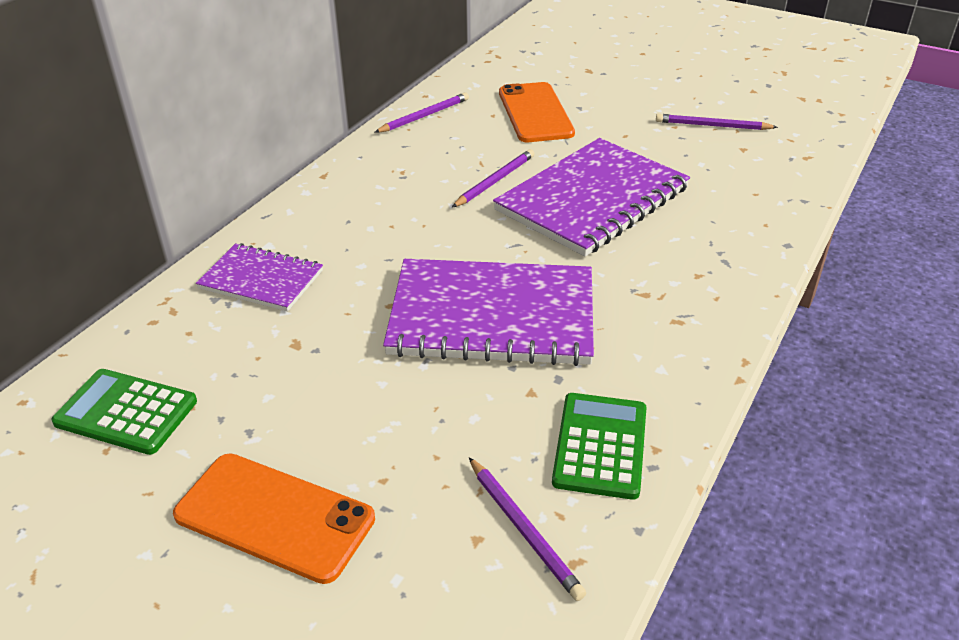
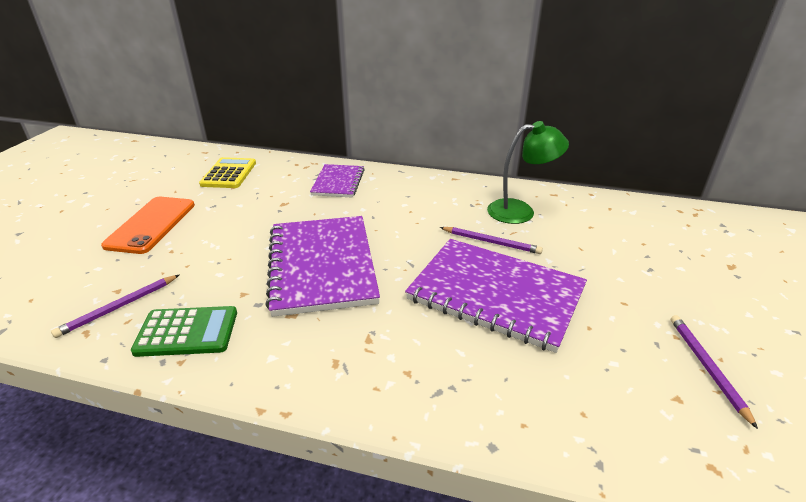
camera: 75 degrees right, 5 degrees down
green calculator [51,369,197,455] -> yellow calculator [199,157,256,188]
purple pencil [374,92,469,133] -> none
orange phone [499,82,575,142] -> none
none -> green lamp [487,121,569,224]

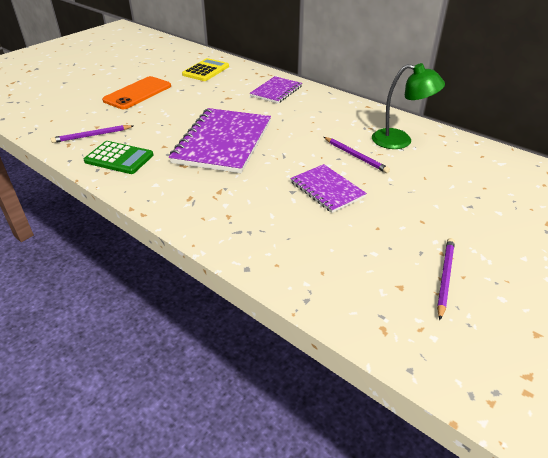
camera: 25 degrees right, 5 degrees up
purple notebook [405,239,587,353] -> purple notebook [290,164,367,213], size x0.55

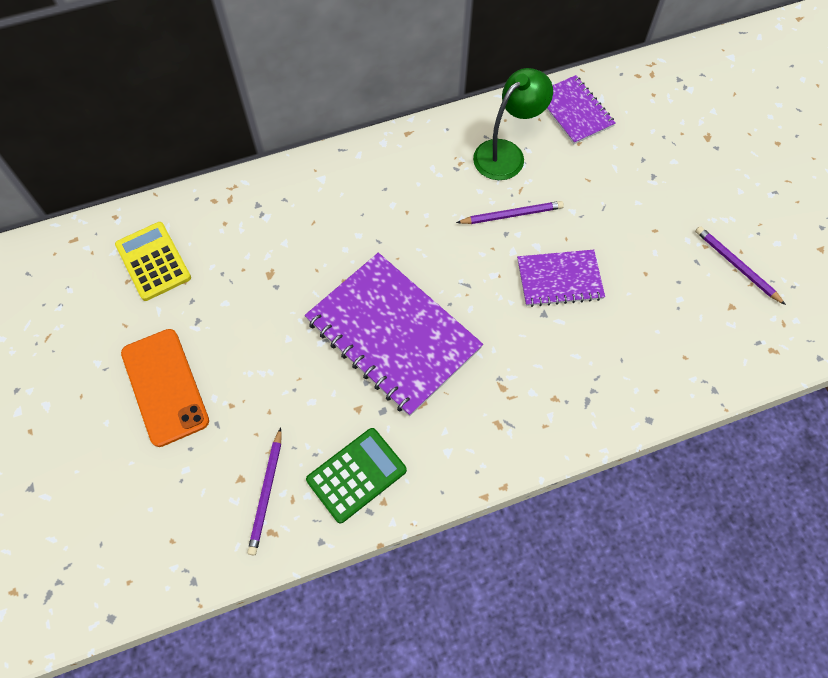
camera: 60 degrees left, 25 degrees up
purple notebook [250,76,302,103] -> purple notebook moved to [546,75,616,144]

